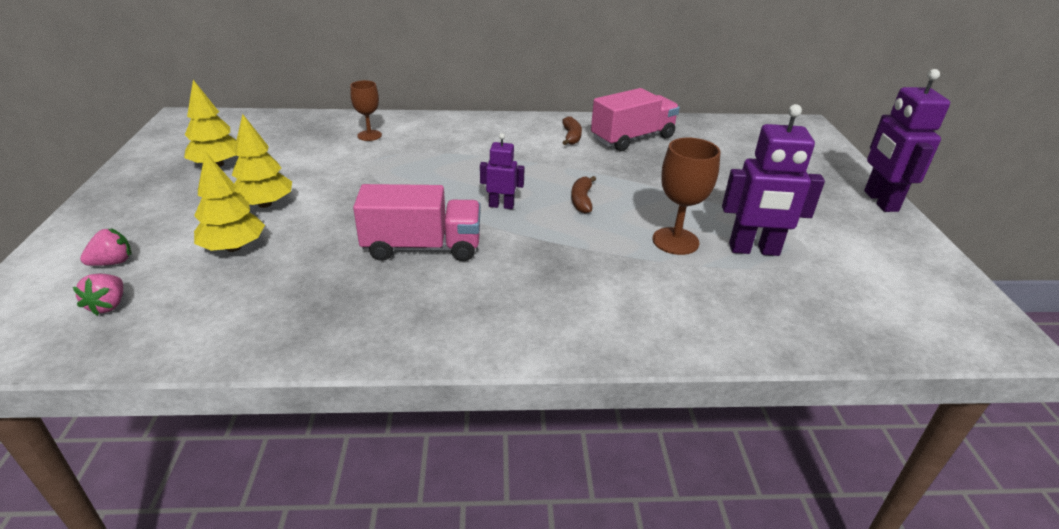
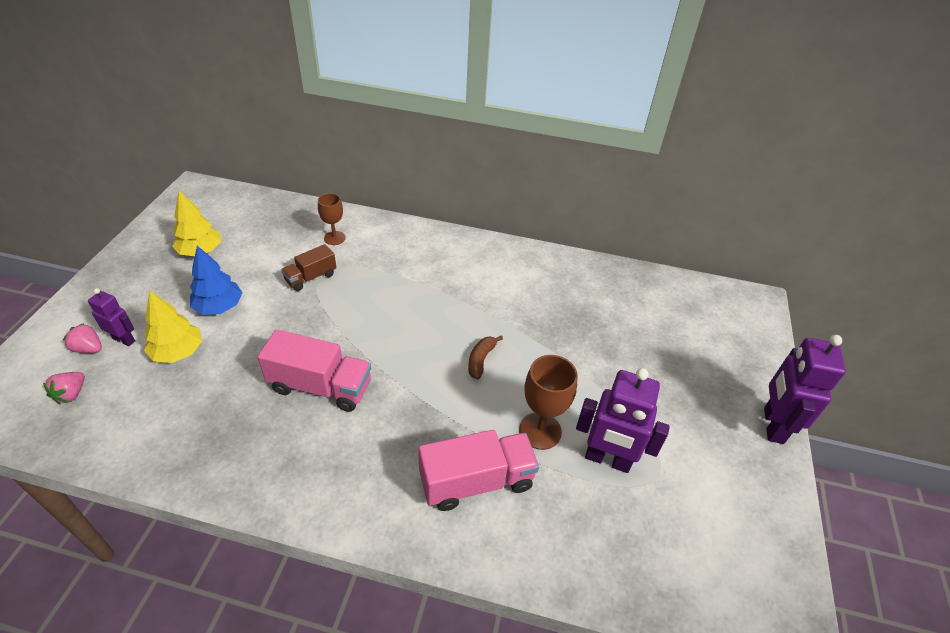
camera: 15 degrees right, 10 degrees up
pink strawberry [80,228,132,266] -> pink strawberry turned 135 degrees counterclockwise [63,323,102,353]
yellow tree [232,114,292,208] -> blue tree [190,246,243,315]
purple robot [480,133,525,209] -> purple robot moved to [88,288,135,346]
brown banana [562,116,582,145] -> none
pink truck [591,88,680,151] -> pink truck moved to [418,430,539,511]
none -> brown truck [281,244,337,291]

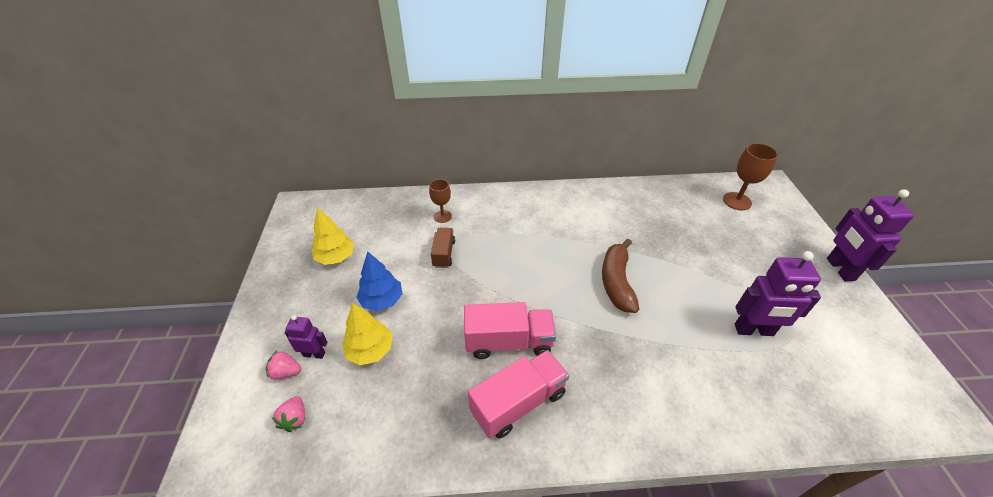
camera: 15 degrees left, 0 degrees up
brown truck [281,244,337,291] -> brown truck turned 150 degrees clockwise [431,228,455,268]
pink truck [418,430,539,511] -> pink truck moved to [468,350,569,439]
brown banana [468,335,503,379] -> brown banana [602,239,639,313], size x1.86
brown goblet [519,355,578,450] -> brown goblet moved to [723,143,778,210]

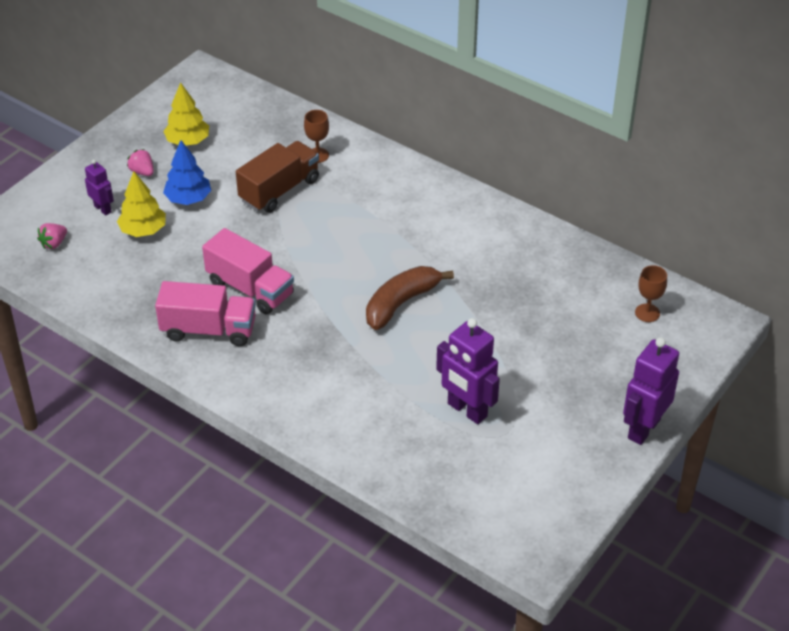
camera: 40 degrees right, 0 degrees up
pink strawberry [266,351,301,380] -> pink strawberry moved to [127,149,154,176]
brown truck [431,228,455,268] -> brown truck [236,141,319,213], size x1.68
brown goblet [723,143,778,210] -> brown goblet [635,265,667,322], size x0.65

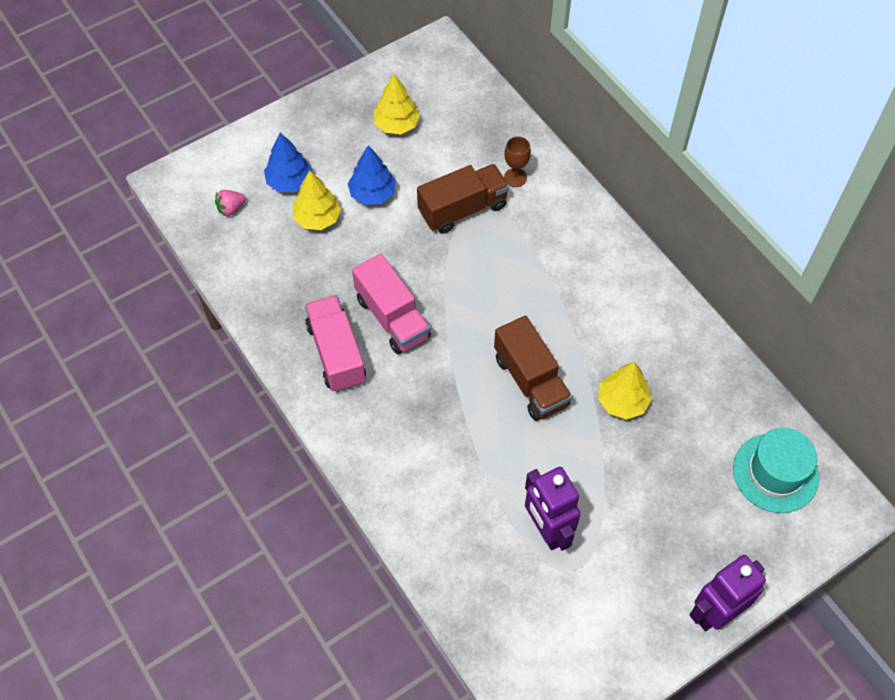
camera: 20 degrees right, 15 degrees up
purple robot [85,159,114,215] -> blue tree [264,133,312,192]
pink strawberry [127,149,154,176] -> none
pink truck [155,281,256,346] -> pink truck turned 135 degrees counterclockwise [305,295,366,392]
brown banana [366,266,454,330] -> brown truck [494,315,572,421]
brown goblet [635,265,667,322] -> turquoise hat [733,428,819,513]
none -> yellow tree [598,362,652,420]

